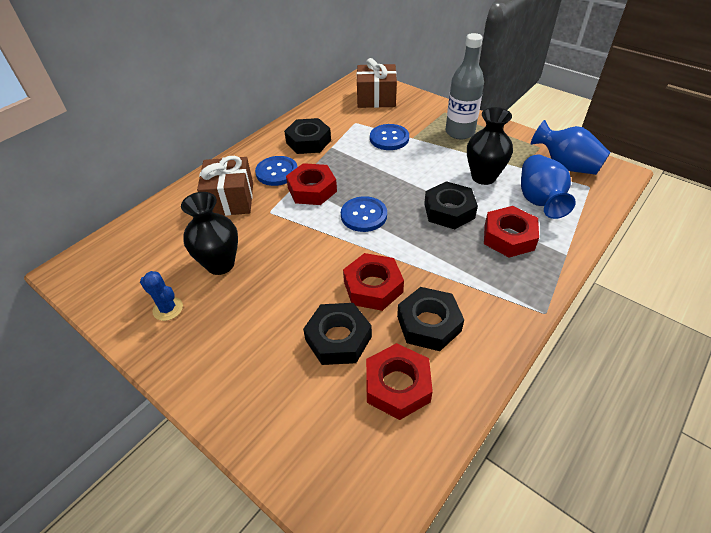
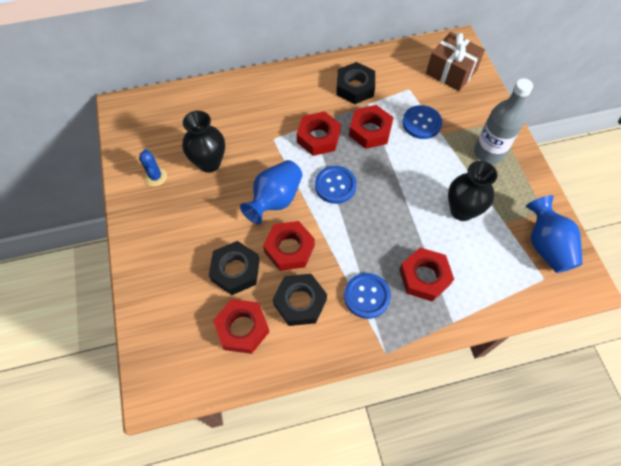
camera: 35 degrees right, 15 degrees up
brown gift [197,156,253,216] -> none
blue button [255,156,297,186] -> blue button moved to [344,273,391,319]
black nut [424,181,478,229] -> none
blue vase [521,155,576,219] -> blue vase moved to [240,160,303,224]
none -> red nut [349,105,394,149]

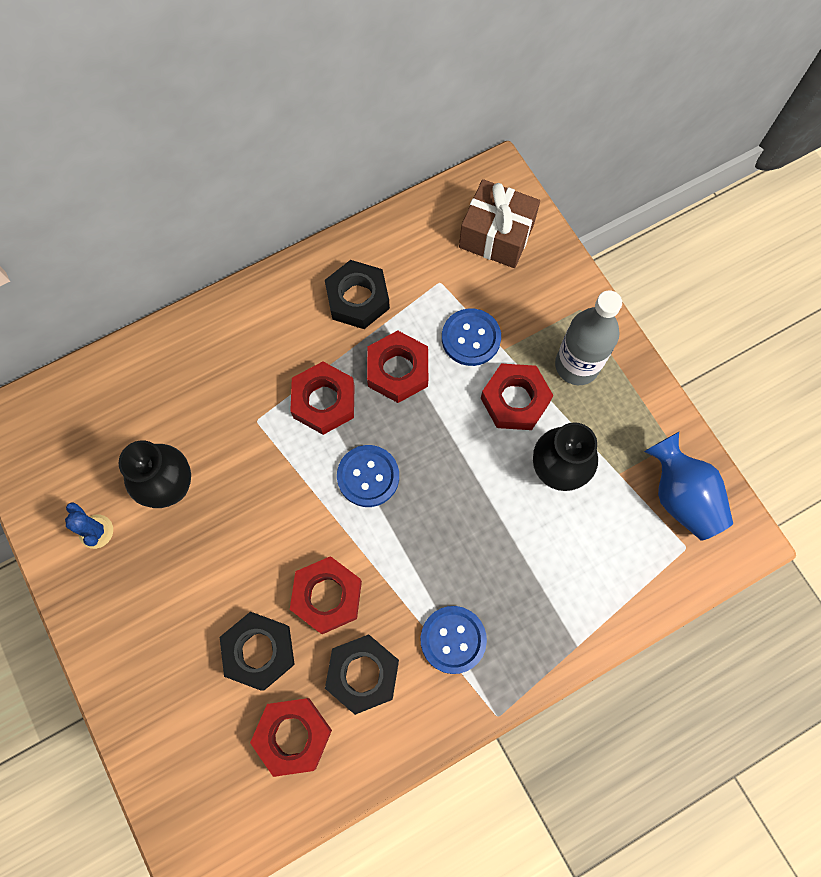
camera: 15 degrees left, 10 degrees up
blue vase [240,160,303,224] -> none
red nut [399,247,454,302] -> red nut moved to [481,364,554,430]

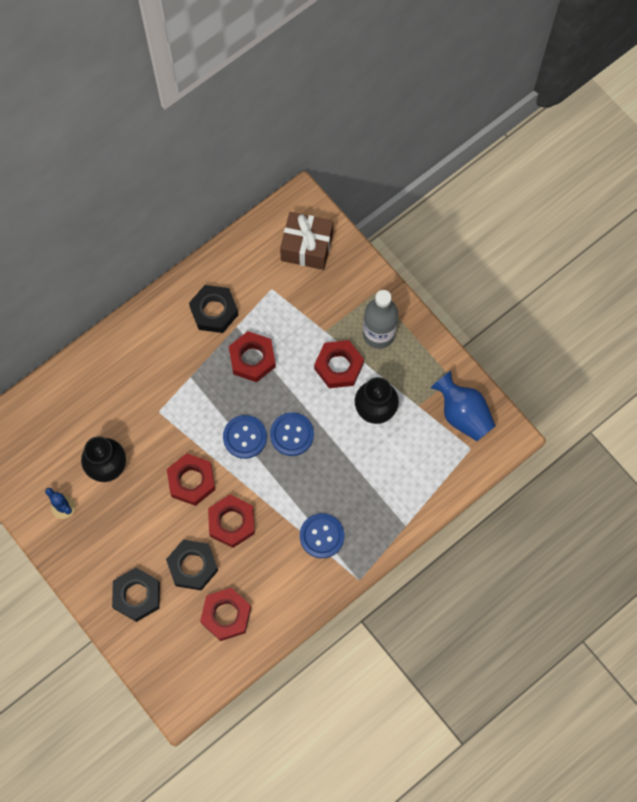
camera: 10 degrees left, 0 degrees up
red nut [290,362,355,435] -> red nut moved to [167,453,215,506]
black nut [325,634,399,715] -> black nut moved to [112,568,160,622]
blue button [442,308,501,366] -> blue button moved to [270,412,314,456]

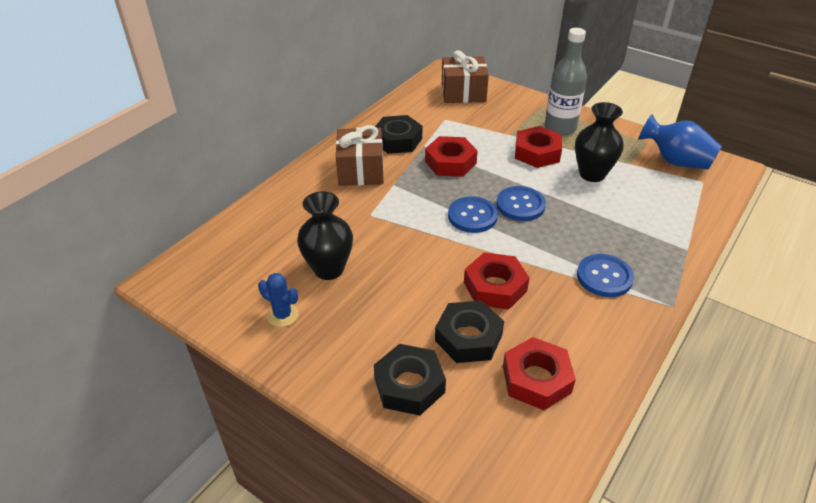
camera: 15 degrees left, 30 degrees down
red nut [167,453,215,506] -> none
none -> brown gift [336,125,384,186]

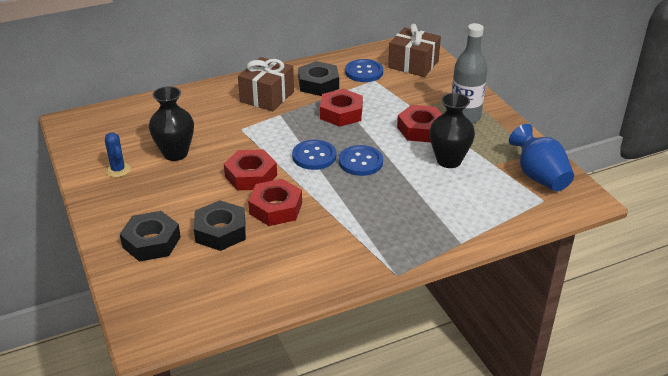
camera: 30 degrees right, 5 degrees down
red nut [503,337,576,410] -> red nut moved to [224,149,277,191]
blue button [577,254,634,297] -> blue button moved to [345,59,383,82]

